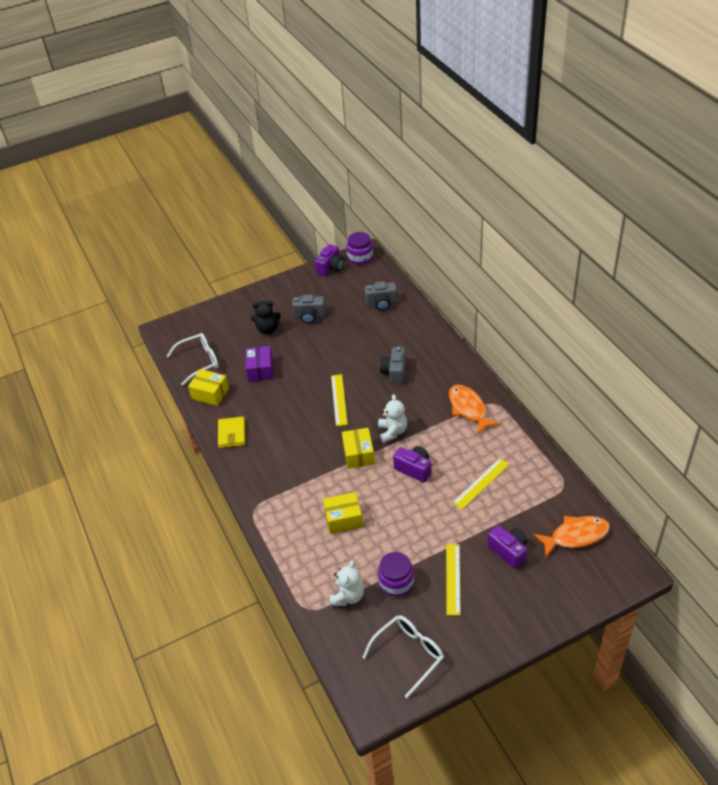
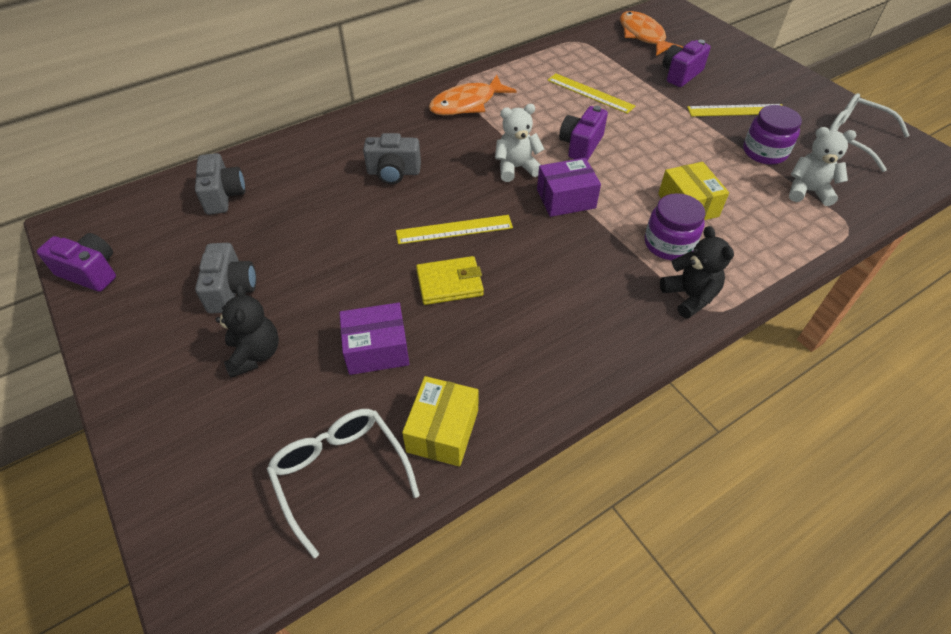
camera: 100 degrees left, 5 degrees up
yellow wallet [218,416,245,448] -> yellow wallet moved to [416,256,484,305]
yellow box [342,428,375,469] -> purple box [537,158,601,217]
purple jar [347,232,373,265] -> purple jar moved to [645,193,705,260]
none -> black teddy bear [660,226,734,319]

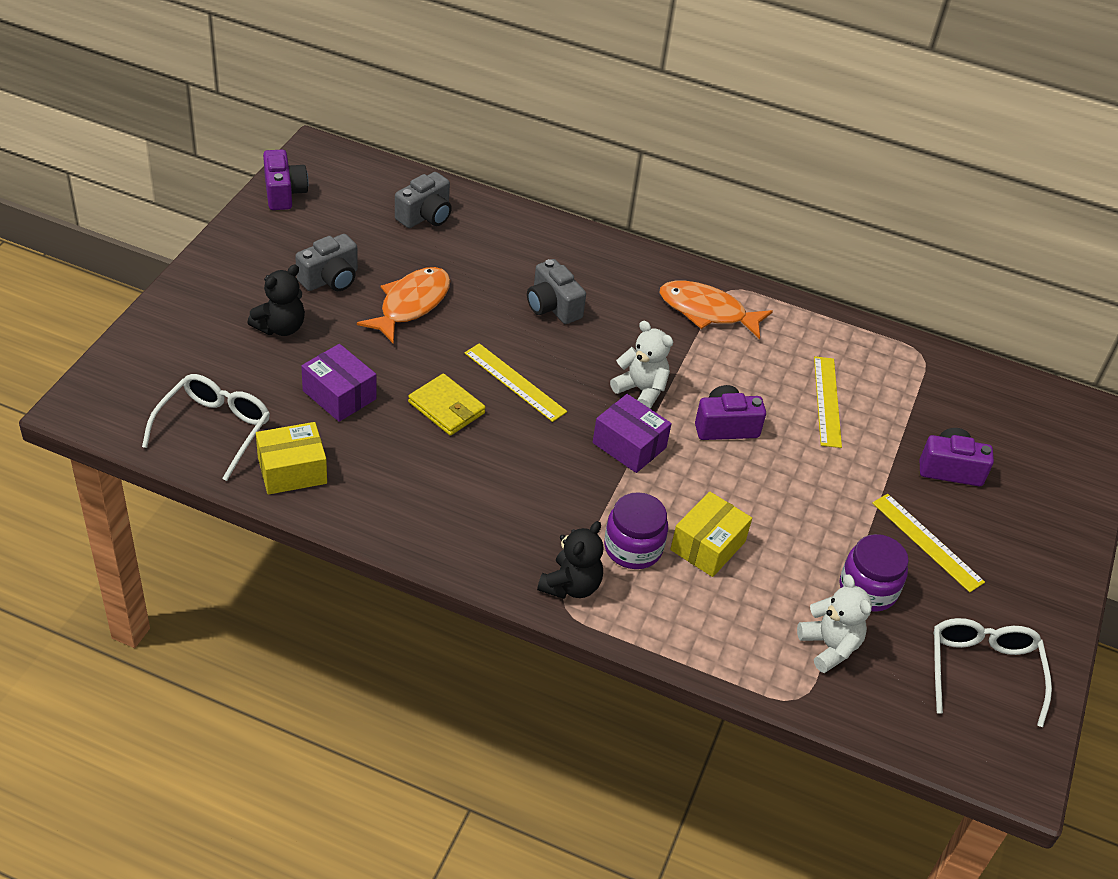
camera: 50 degrees right, 5 degrees down
orange fish [620,11,683,56] -> orange fish moved to [357,267,451,344]

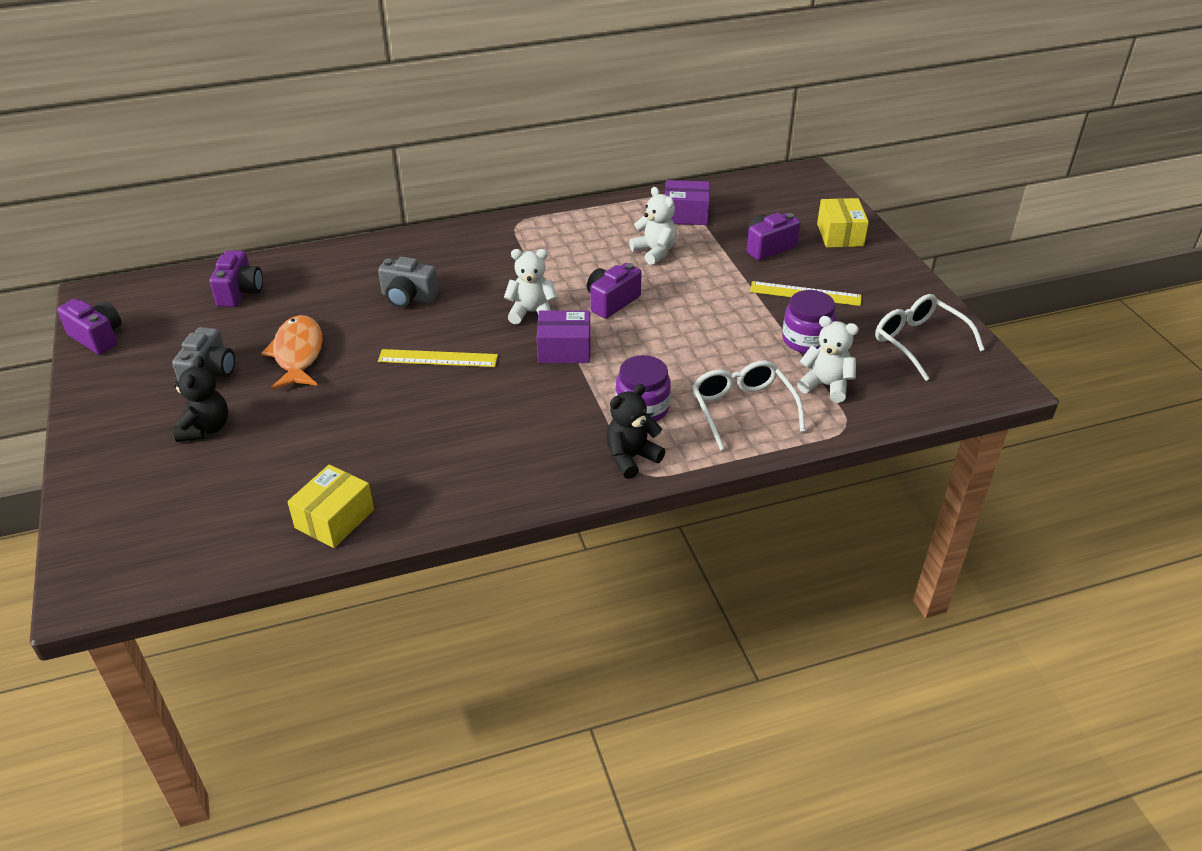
camera: 35 degrees left, 5 degrees down
white glasses [142,374,270,481] -> white glasses moved to [692,360,805,450]
purple box [301,344,376,422] -> purple box moved to [665,180,710,225]
grey camera [395,172,452,228] -> purple camera [209,250,263,307]
yellow wallet [408,373,486,436] -> none
black teddy bear [537,521,603,599] -> black teddy bear turned 120 degrees counterclockwise [606,384,666,479]
orange fish [660,281,773,339] -> none
yellow box [670,491,752,577] -> yellow box moved to [817,198,869,248]
yellow ruler [814,356,842,448] -> white teddy bear [629,187,677,265]

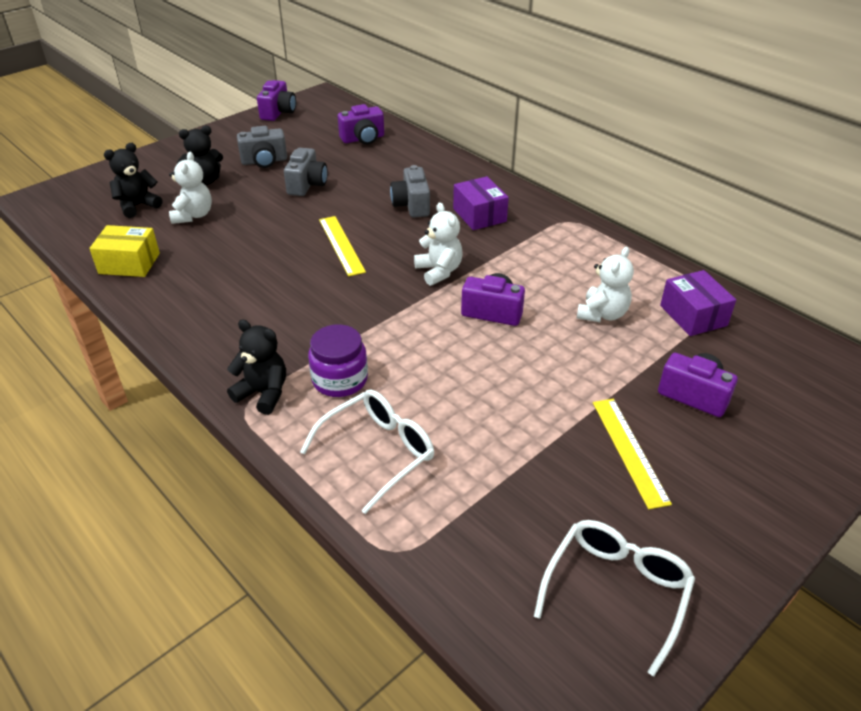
camera: 65 degrees right, 0 degrees up
orange fish [261,315,323,390] -> grey camera [284,148,328,196]
purple box [537,310,590,363] -> purple box moved to [453,176,509,230]
purple jar [782,290,836,353] -> none
white teddy bear [797,316,859,403] -> white teddy bear moved to [169,152,212,224]
yellow box [817,198,869,248] -> none
none -> black teddy bear [104,143,162,218]

